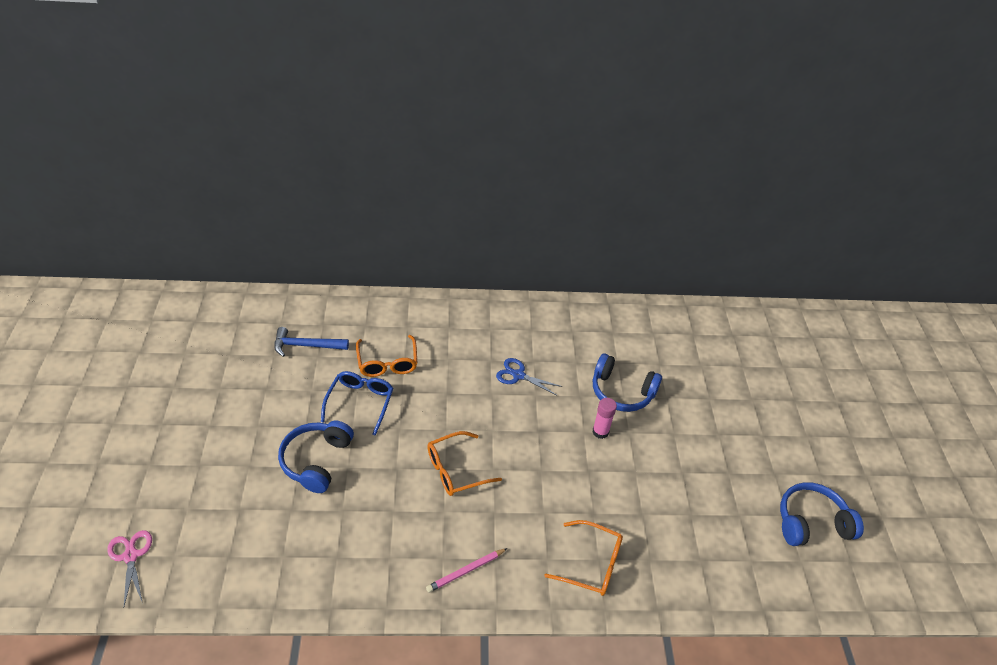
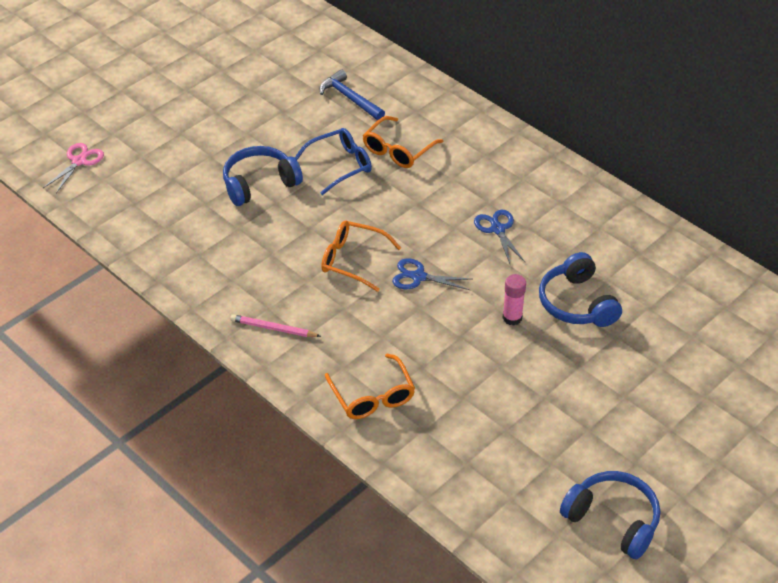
camera: 50 degrees right, 0 degrees up
none -> blue scissors [392,258,471,290]

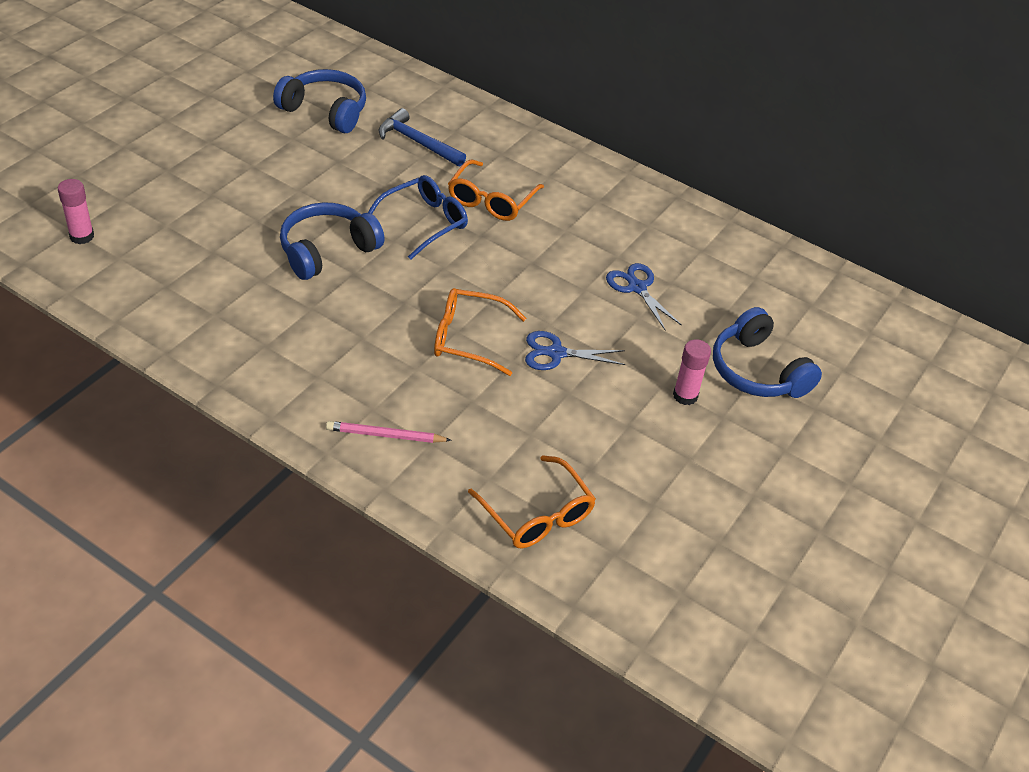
camera: 15 degrees left, 0 degrees up
pink scissors [43,143,104,193] -> pink glue stick [58,179,94,244]
blue headphones [560,471,660,559] -> blue headphones moved to [273,69,366,133]

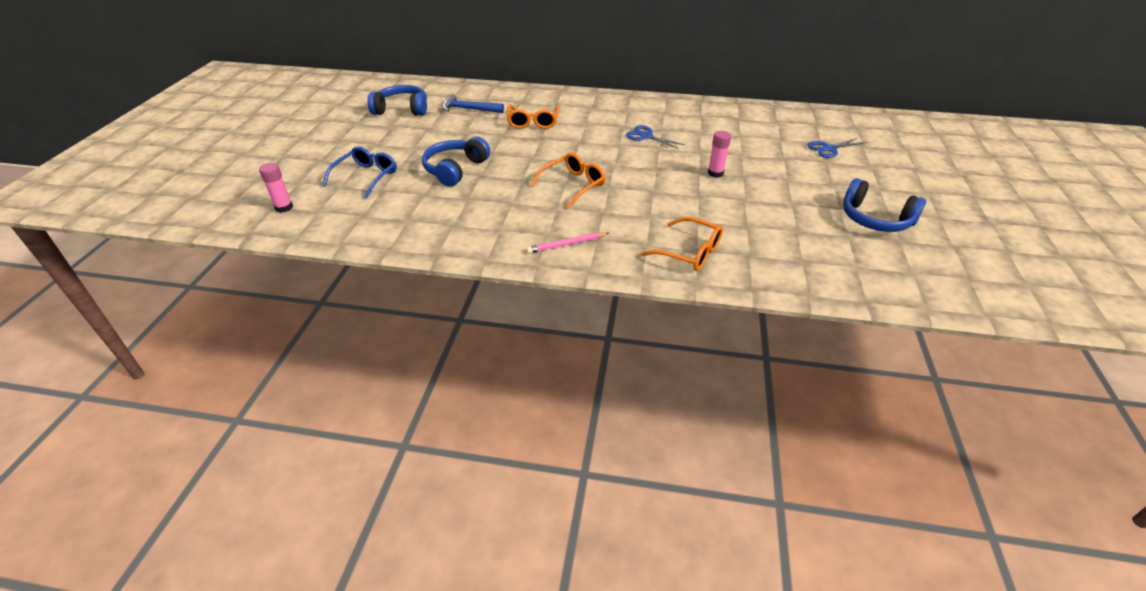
camera: 20 degrees left, 5 degrees down
blue glasses [368,175,468,260] -> blue glasses moved to [322,146,397,199]
orange glasses [434,288,526,376] -> orange glasses turned 150 degrees clockwise [530,153,606,208]
blue scissors [525,331,625,370] -> blue scissors moved to [807,138,867,158]
blue headphones [713,307,822,398] -> blue headphones moved to [843,178,926,232]

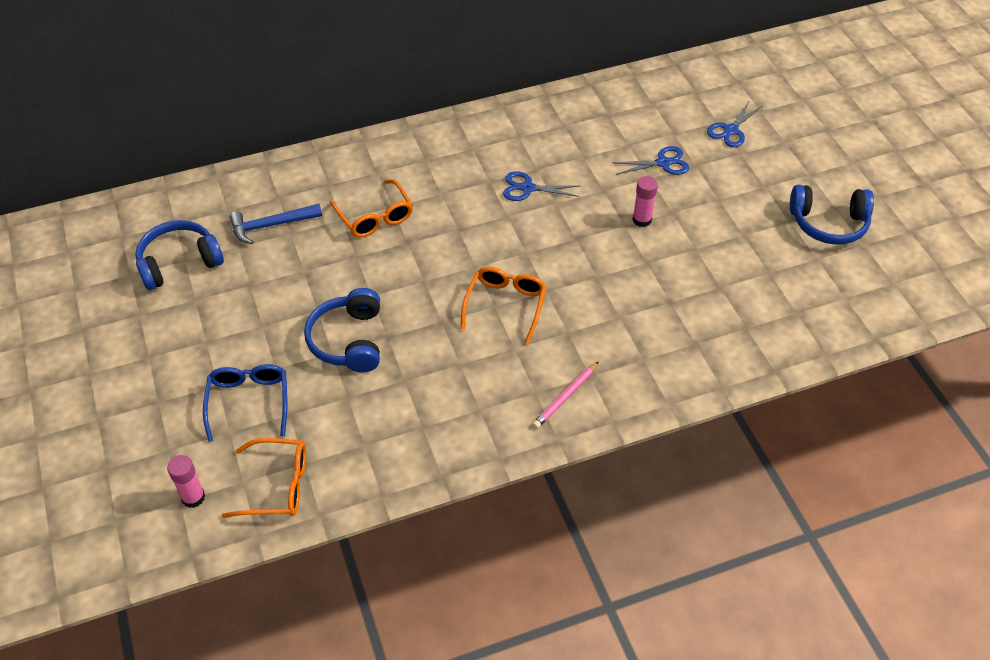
camera: 30 degrees left, 10 degrees up
orange glasses [641,217,723,271] -> orange glasses moved to [221,438,306,518]
none -> blue scissors [612,146,689,175]

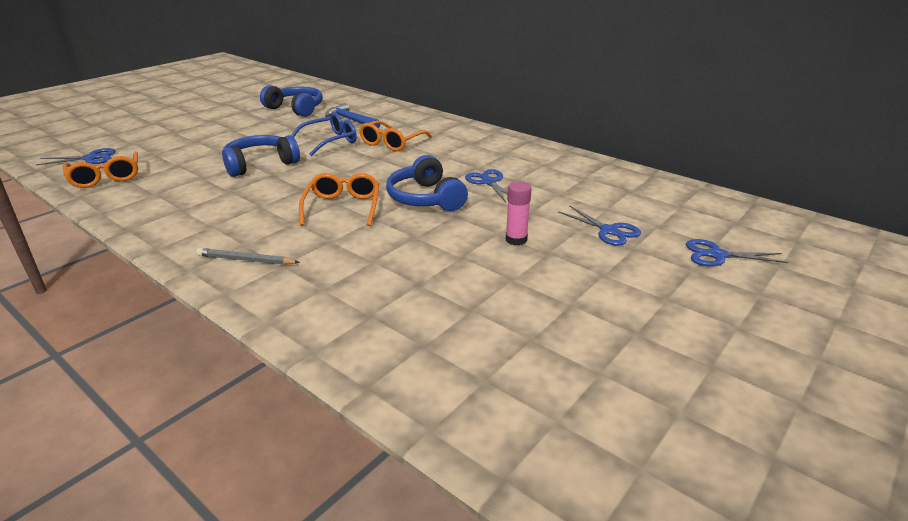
camera: 60 degrees right, 20 degrees down
pink glue stick [167,455,205,508] -> blue scissors [36,148,116,165]
blue glasses [203,364,287,442] -> blue glasses moved to [291,112,357,156]
orange glasses [461,267,546,344] -> orange glasses turned 75 degrees counterclockwise [299,173,379,226]
pink pencil [532,362,599,429] -> grey pencil [196,248,300,265]
blue headphones [790,185,874,245] -> blue headphones moved to [386,155,468,211]

